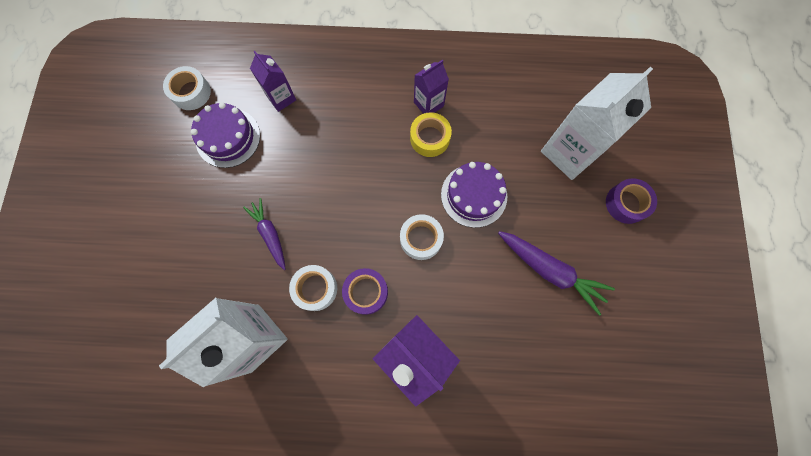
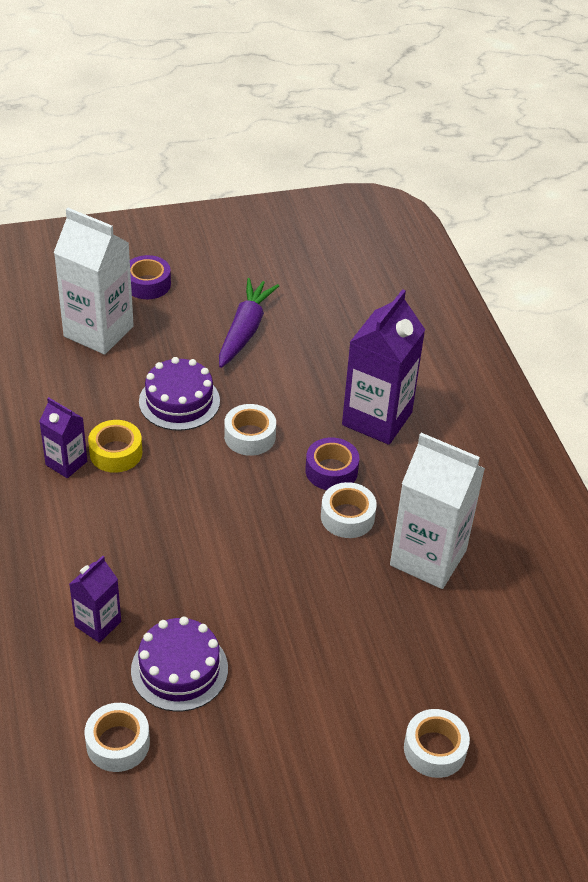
camera: 110 degrees left, 30 degrees down
purple carrot [243,198,286,270] -> none
none -> white tape [404,709,470,778]

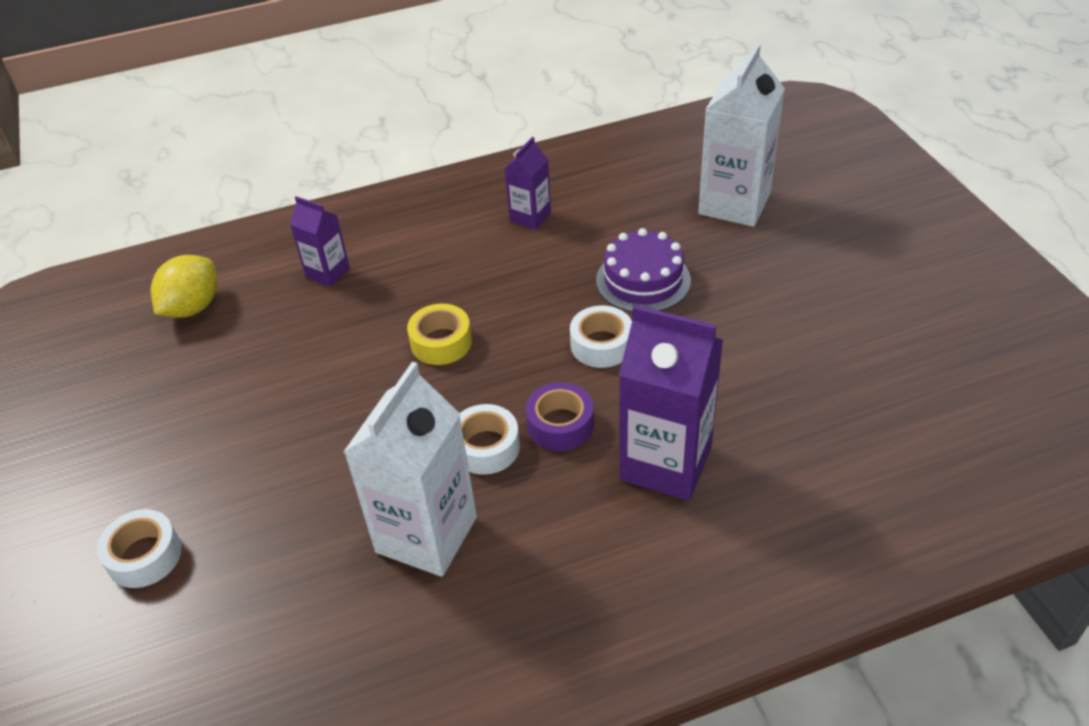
camera: 90 degrees right, 0 degrees up
white tape [84,703,150,772] -> yellow lemon [151,255,217,318]
yellow tape [88,420,142,473] -> yellow tape moved to [407,304,472,365]
purple tape [130,255,171,299] -> none
purple cake [131,617,228,712] -> none
purple carrot [219,278,279,368] -> none

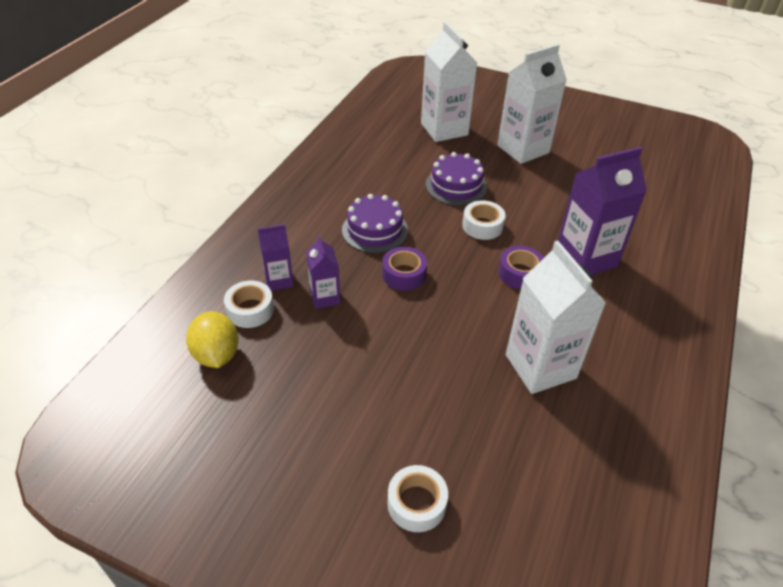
camera: 50 degrees left, 0 degrees up
yellow tape [407,304,472,365] -> purple tape [382,247,427,291]
white tape [460,404,520,475] -> white tape moved to [224,280,274,328]
purple carton [504,137,551,230] -> purple carton moved to [306,235,340,309]
none -> purple cake [342,194,408,253]
none -> white carton [497,44,567,164]

